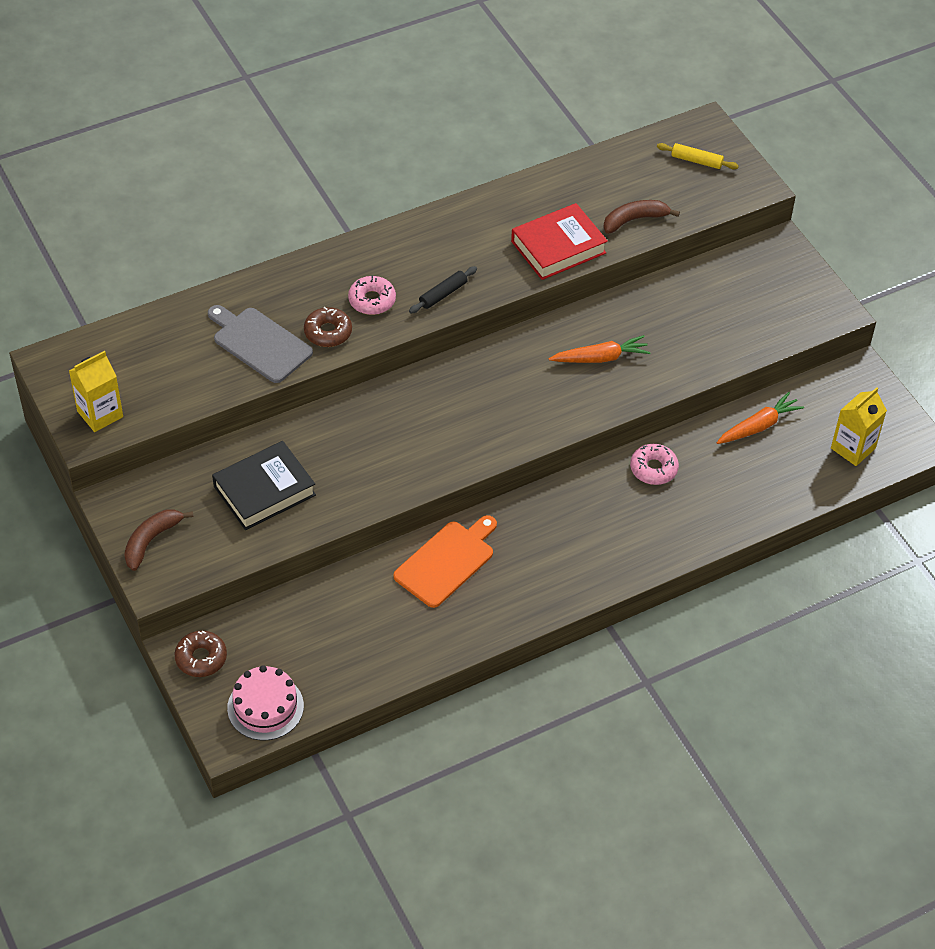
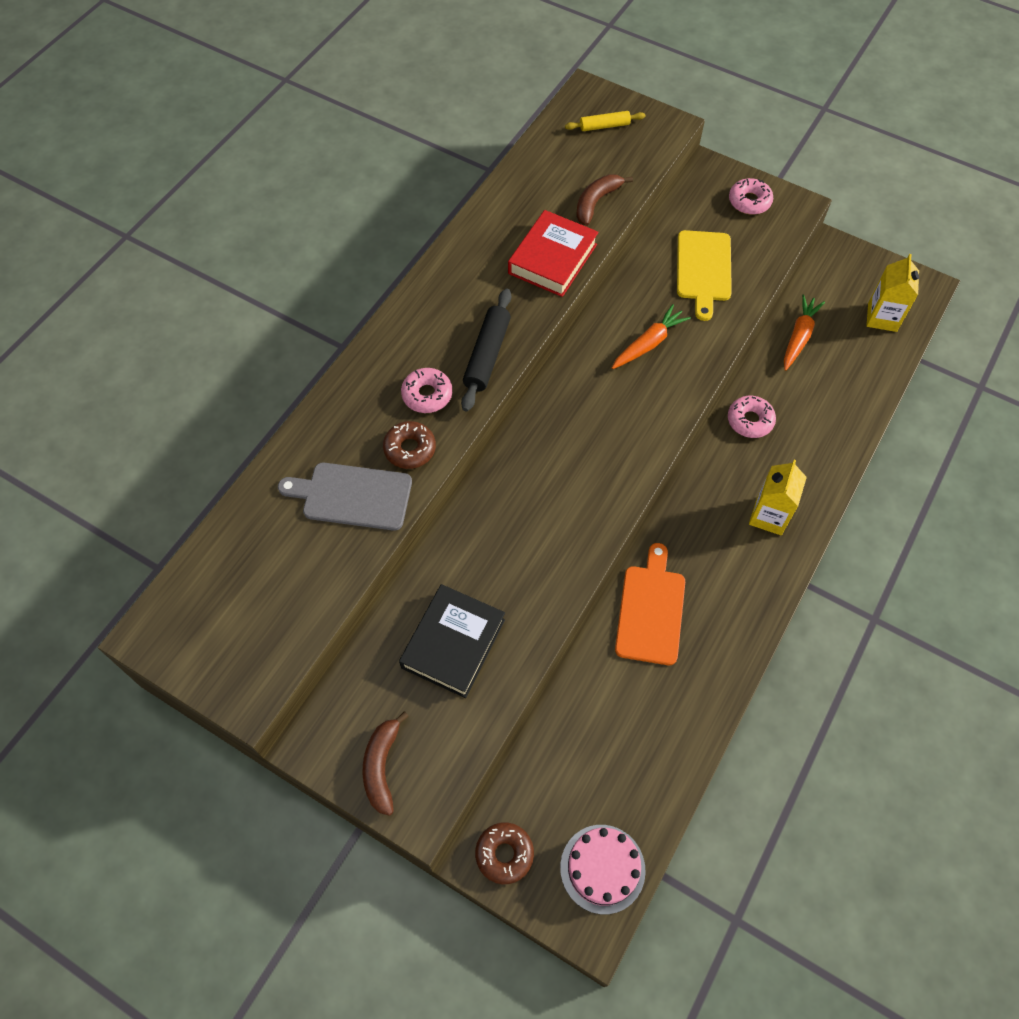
camera: 30 degrees left, 10 degrees up
yellow carton [69,351,123,432] -> yellow carton moved to [749,460,807,535]
black rolling pin [409,266,477,313] -> black rolling pin [461,288,511,412], size x1.60
none -> yellow cutting board [677,230,732,321]
none -> pink donut [729,178,773,215]

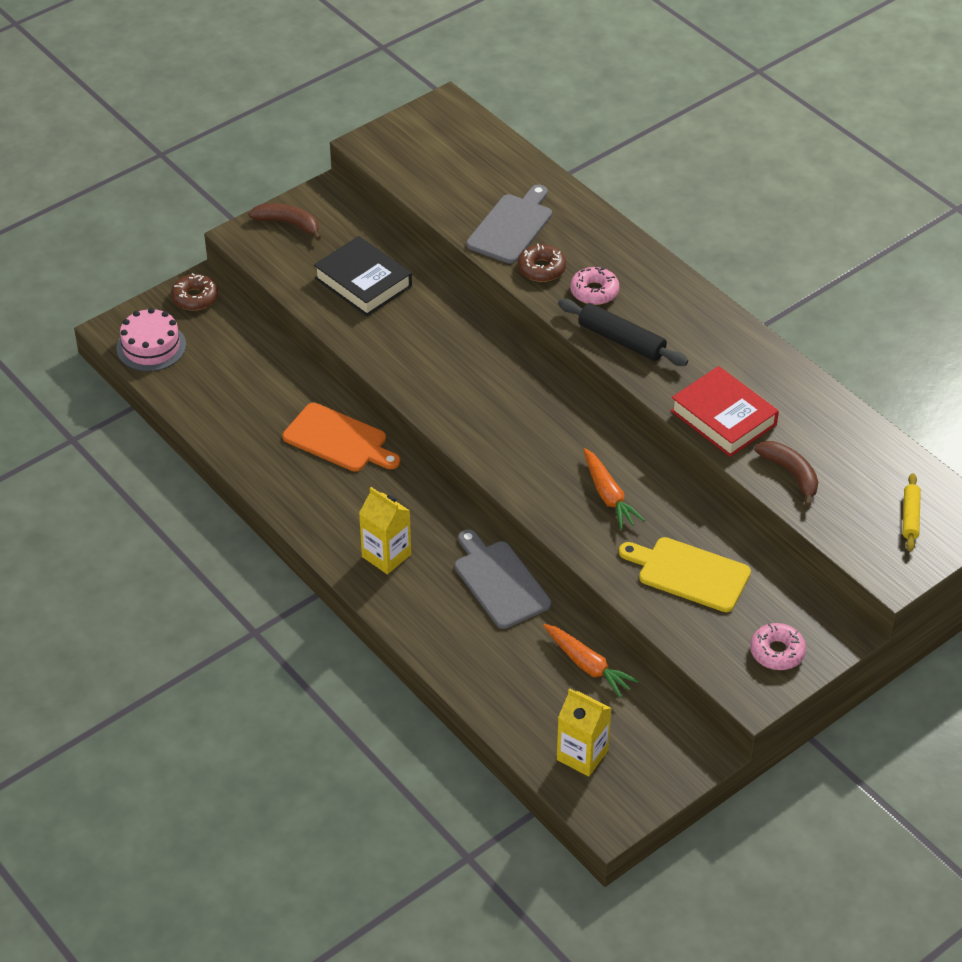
camera: 110 degrees right, 15 degrees down
pink donut [728,396,776,438] -> grey cutting board [455,529,551,629]

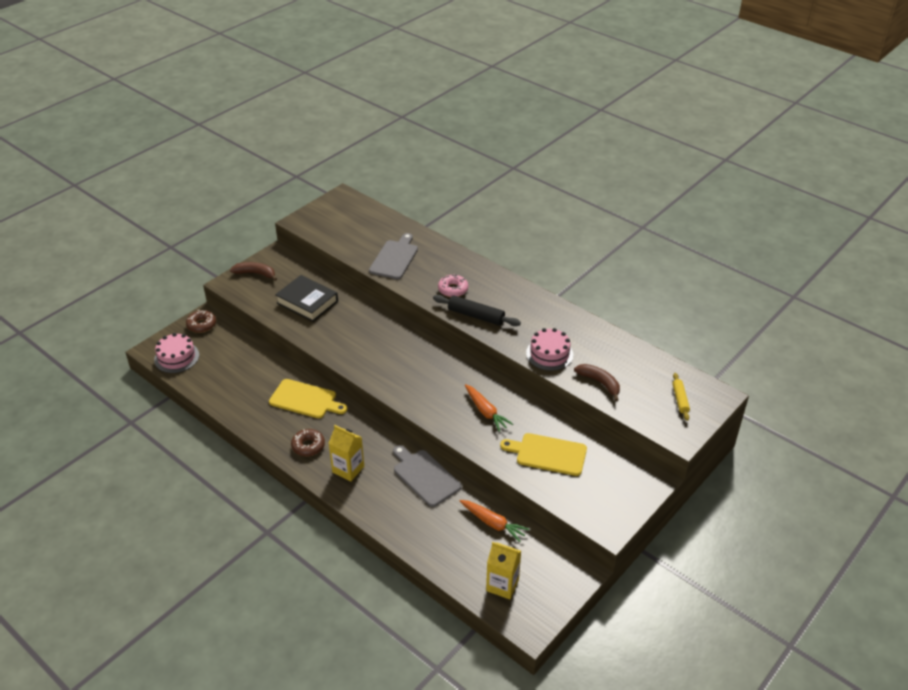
camera: 10 degrees left, 5 degrees down
orange cutting board [282,403,400,472] -> yellow cutting board [269,379,347,418]
brown donut [518,244,566,282] -> brown donut moved to [291,429,325,456]
red book [670,366,779,457] -> pink cake [526,328,573,371]
pink donut [750,623,806,670] -> none

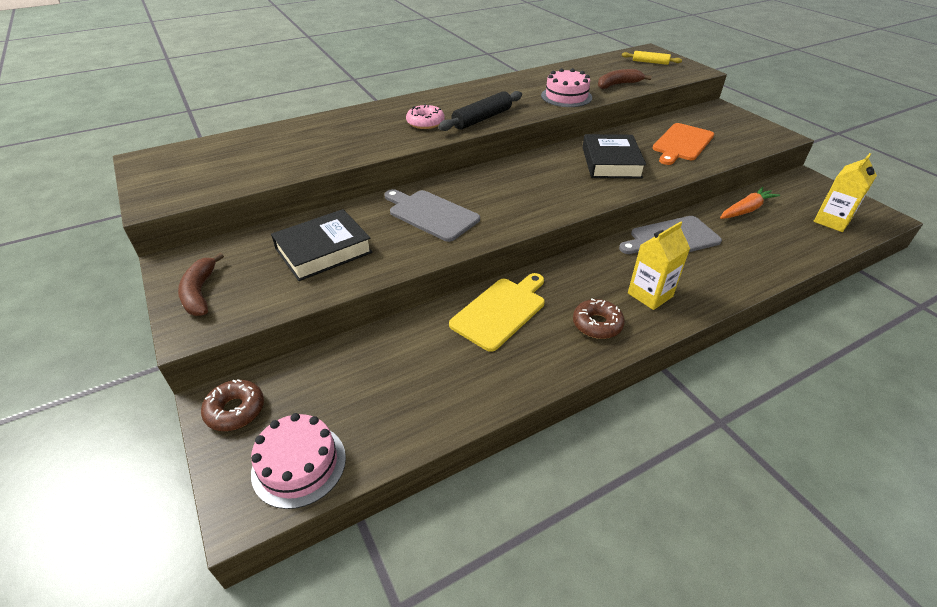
camera: 70 degrees left, 0 degrees up
brown banana [230,262,277,281] -> brown banana turned 45 degrees counterclockwise [178,253,224,316]
grey cutting board [369,233,418,279] -> grey cutting board moved to [384,189,480,242]
orange carrot [465,384,513,432] -> black book [582,134,646,179]
yellow cutting board [500,433,587,476] -> orange cutting board [652,123,714,165]

